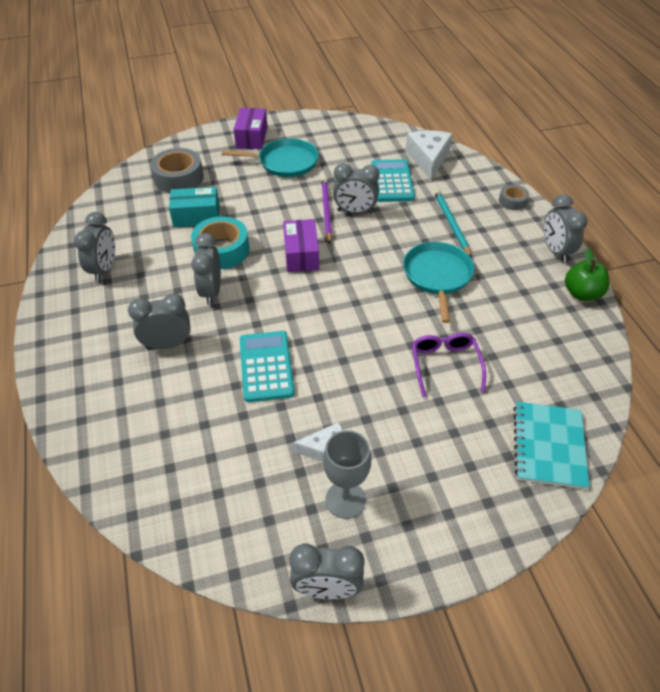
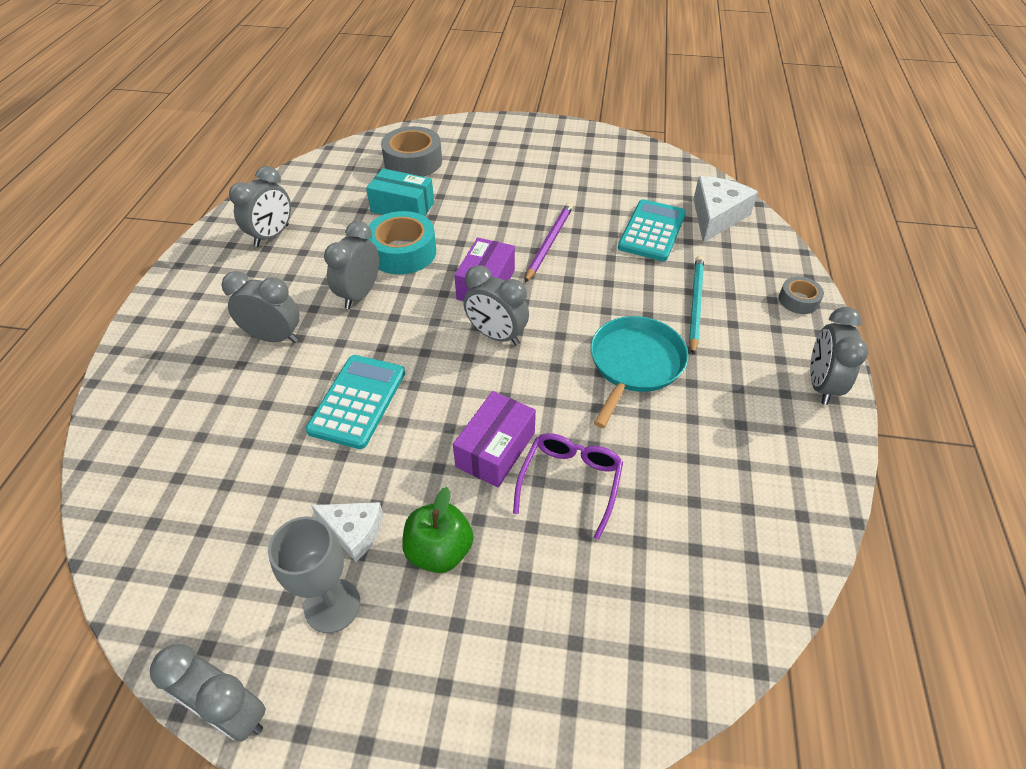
camera: 25 degrees right, 0 degrees up
turquoise pan [222,138,319,177] -> none
purple box [234,108,267,149] -> purple box moved to [453,391,536,488]
grey clock [333,163,380,214] -> grey clock moved to [464,265,529,346]
turquoise notebook [513,402,589,490] -> none
green apple [565,248,610,301] -> green apple moved to [402,487,473,573]

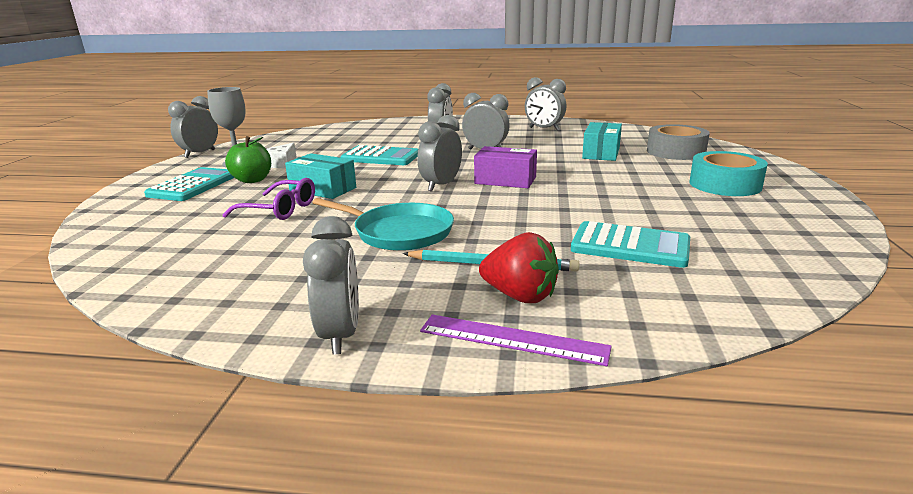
camera: 90 degrees right, 25 degrees down
turquoise tape [366,211,436,275] -> turquoise tape moved to [690,151,768,196]
purple box [453,391,536,488] -> turquoise box [285,153,356,199]
purple pencil [525,203,573,282] -> none
white cheese [693,176,758,243] -> none
grey tape [779,277,824,314] -> purple ruler [420,314,612,366]
grey clock [810,307,868,405] -> grey clock turned 75 degrees clockwise [303,216,359,355]
none -> turquoise calculator [144,167,234,201]
none -> red strawberry [479,232,559,303]

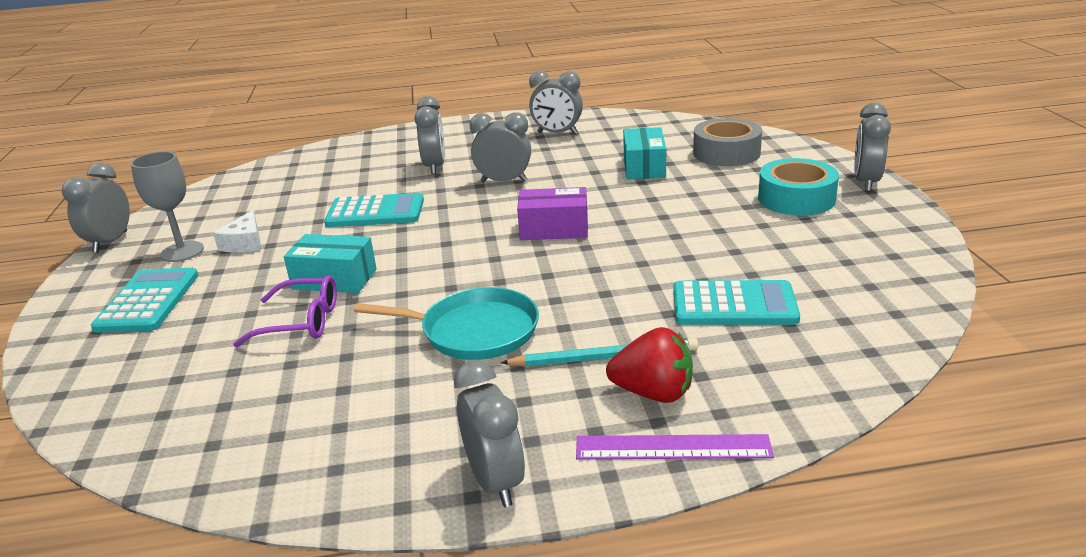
camera: 15 degrees left, 5 degrees up
green apple [225,136,271,183] -> none
grey clock [417,115,462,192] -> grey clock moved to [854,103,891,191]

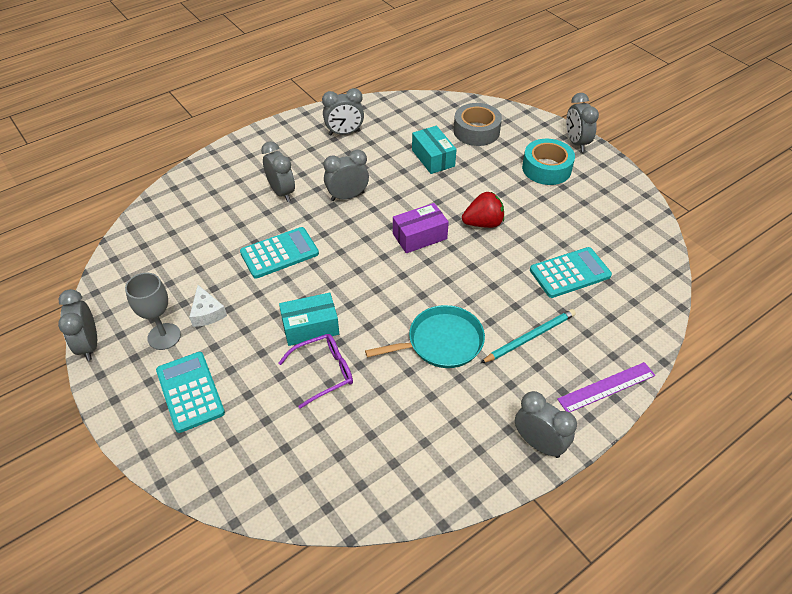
camera: 30 degrees left, 20 degrees up
red strawberry [606,327,693,403] -> red strawberry moved to [462,192,504,228]

